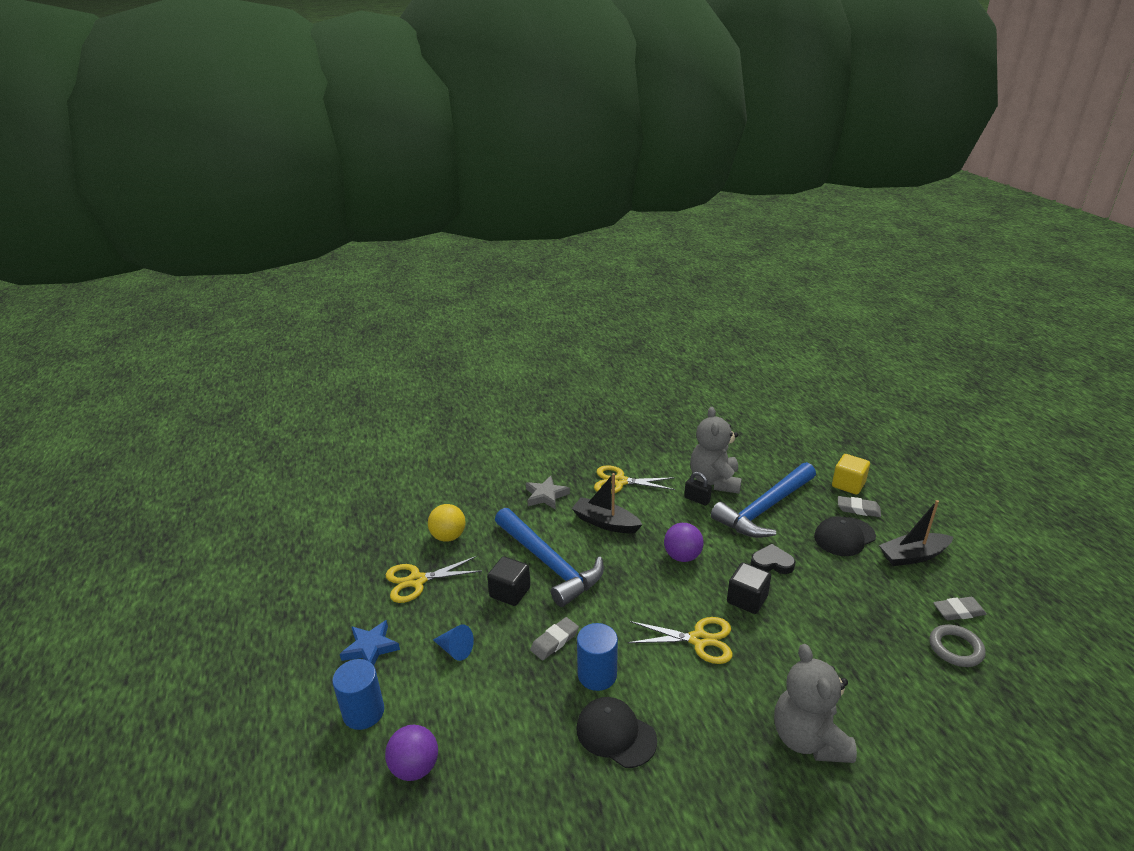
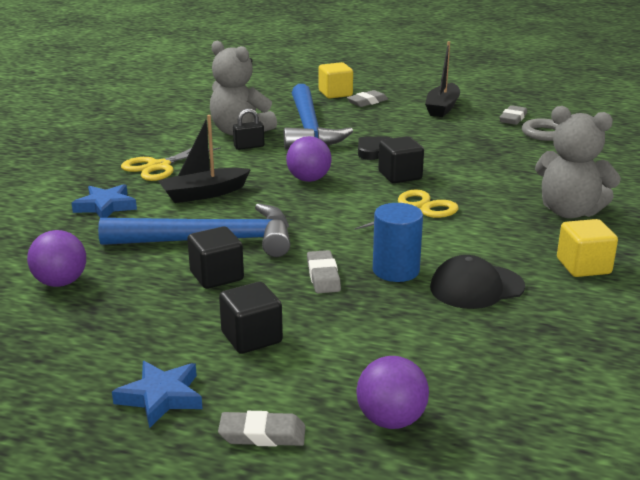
camera: 55 degrees left, 5 degrees down
blue cylinder [332,659,384,730] -> grey eraser [218,411,305,447]
yellow scissors [386,556,482,603] -> none
yellow ball [428,504,466,542] -> purple ball [27,230,86,287]
blue cone [433,624,474,661] -> black cube [219,282,283,354]
grey star [526,476,570,510] -> blue star [72,184,137,218]
black cap [814,516,876,556] -> none
none -> yellow cube [557,219,618,277]

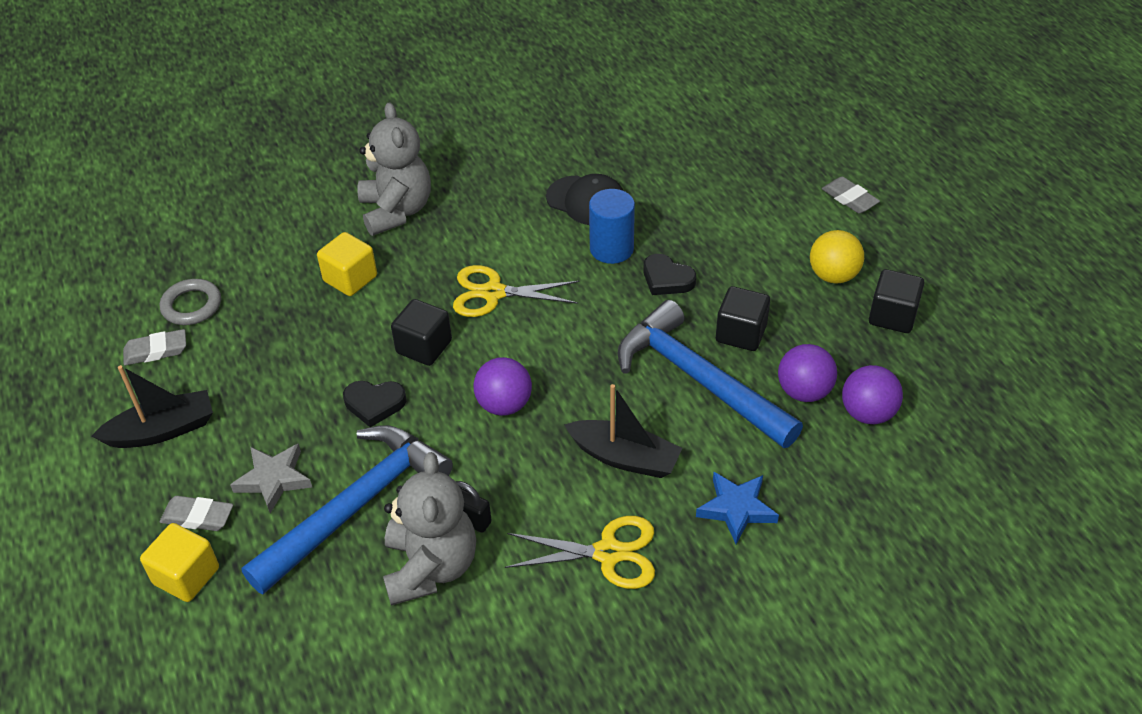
camera: 130 degrees left, 20 degrees up
blue star [112,361,203,428] -> none
black cube [219,282,283,354] -> black cube moved to [869,269,925,333]
grey eraser [307,250,341,293] -> black heart [643,254,696,295]
purple ball [356,356,429,429] -> purple ball moved to [778,344,837,402]
yellow cube [557,219,618,277] -> yellow cube moved to [317,232,377,296]
none -> grey star [230,443,312,513]
none -> yellow ball [810,230,864,284]

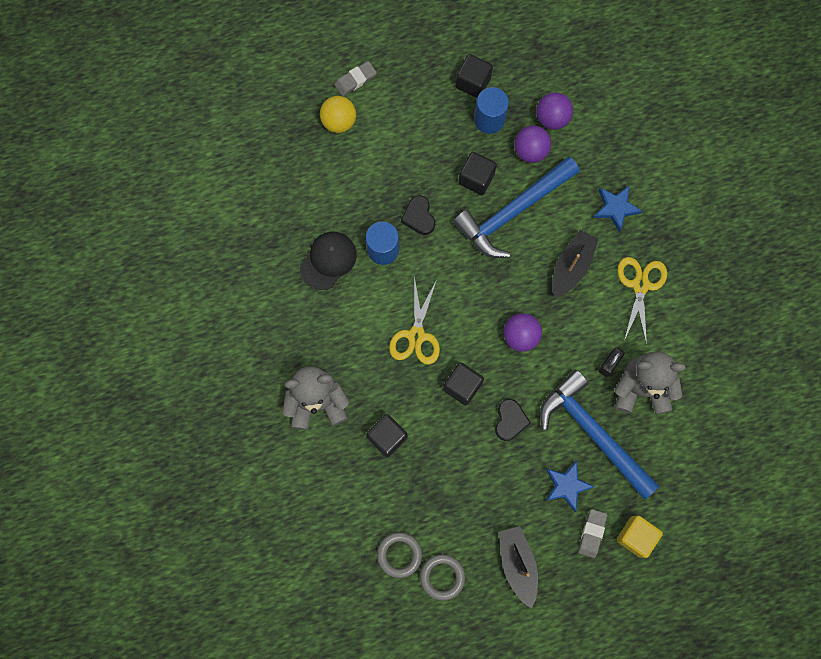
camera: 85 degrees left, 30 degrees up
grey eraser [123,329,186,365] -> grey ring [420,554,465,601]
grey star [230,443,312,513] -> blue star [545,460,595,512]
yellow cube [317,232,377,296] -> black cube [366,414,408,457]
black heart [643,254,696,295] -> black heart turned 120 degrees clockwise [401,195,435,235]
yellow ball [810,230,864,284] -> yellow ball moved to [320,96,356,133]
none -> blue cylinder [474,87,509,134]

